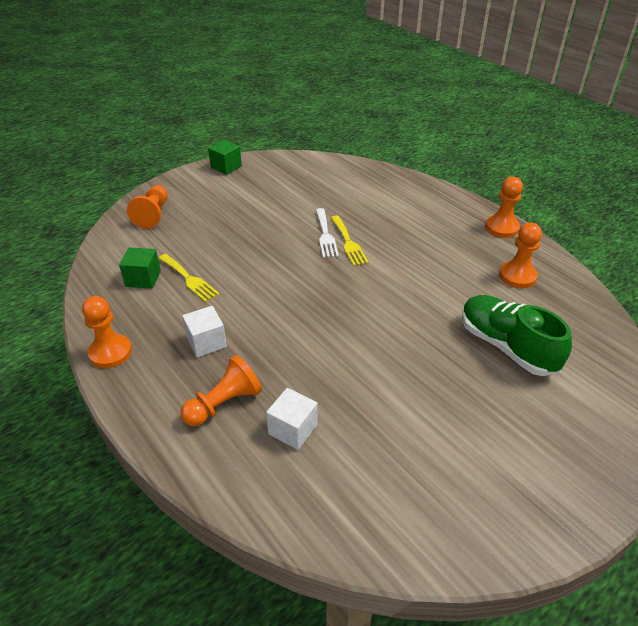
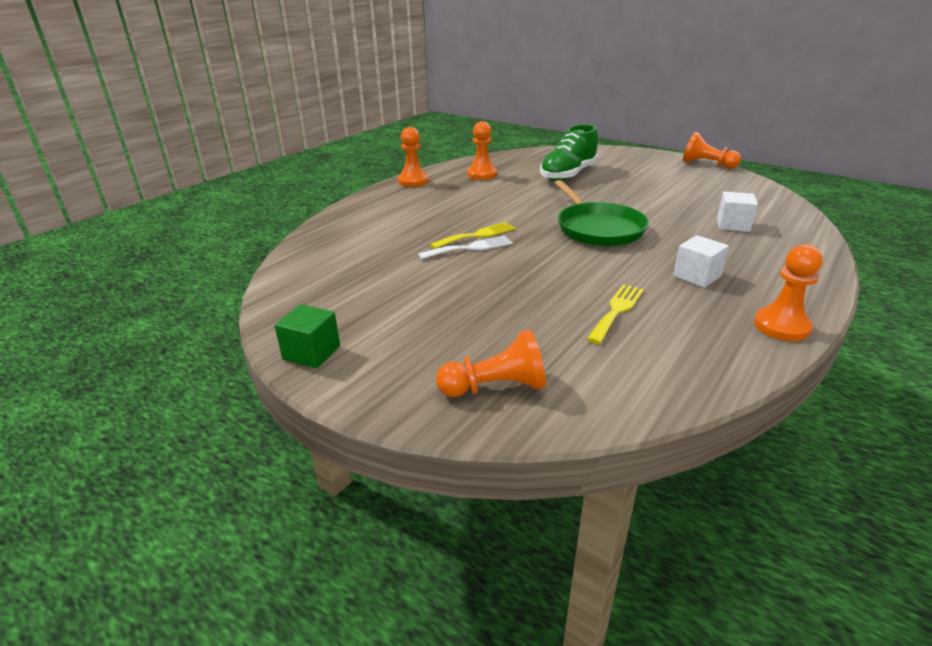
camera: 105 degrees left, 10 degrees down
green cube [119,247,161,289] -> none
orange pawn [181,355,262,426] -> orange pawn moved to [683,132,741,169]
none -> green pan [555,180,649,246]

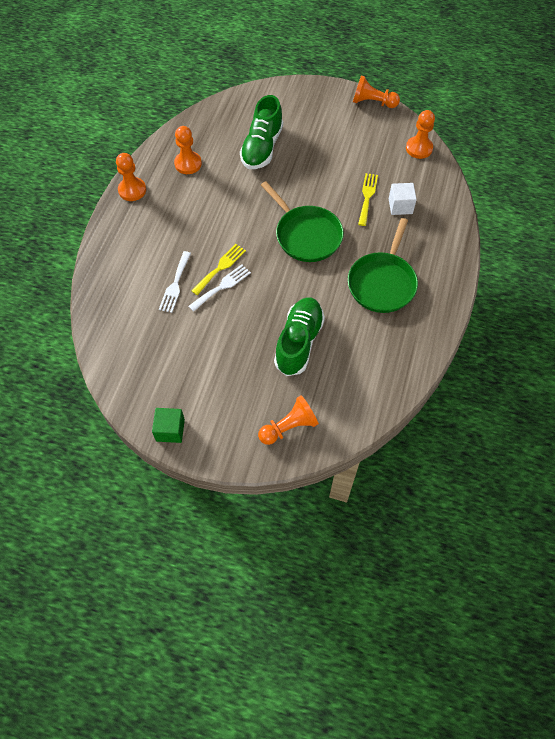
camera: 20 degrees left, 30 degrees up
yellow fork [587,284,644,344] -> yellow fork moved to [358,173,378,226]
white cube [673,235,729,288] -> green pan [348,218,418,313]
orange pawn [754,244,823,341] -> orange pawn moved to [406,110,435,159]
none -> white fork [159,251,191,313]
none -> green shoe [274,297,325,376]

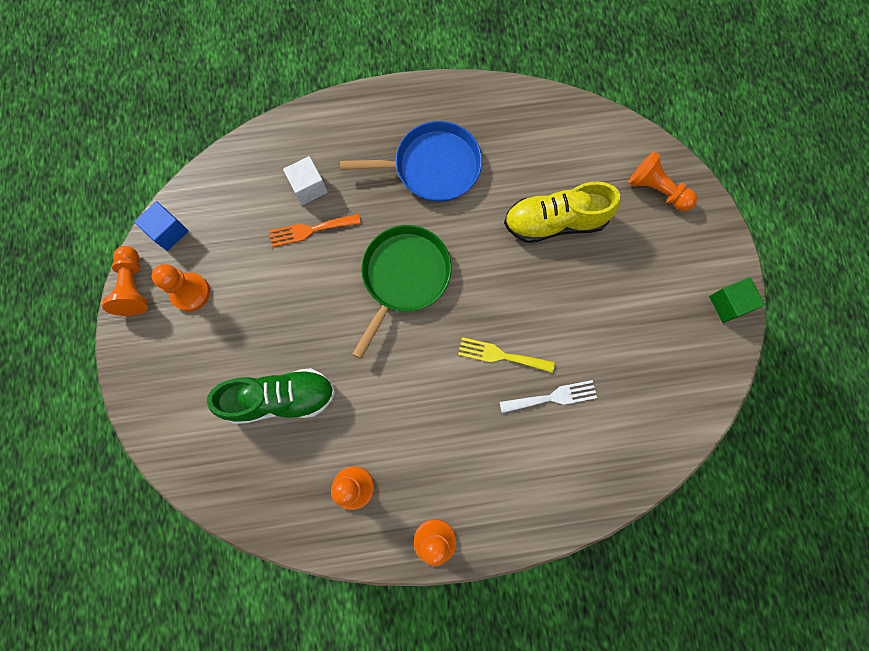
camera: 115 degrees left, 15 degrees up
white fork [188,264,251,312] -> none
green shoe [274,297,325,376] -> yellow shoe [504,182,620,243]
green pan [348,218,418,313] -> blue pan [340,121,482,202]
yellow fork [358,173,378,226] -> orange fork [269,214,361,247]
orange pawn [406,110,435,159] -> orange pawn moved to [152,264,210,311]
none -> blue cube [134,201,189,251]

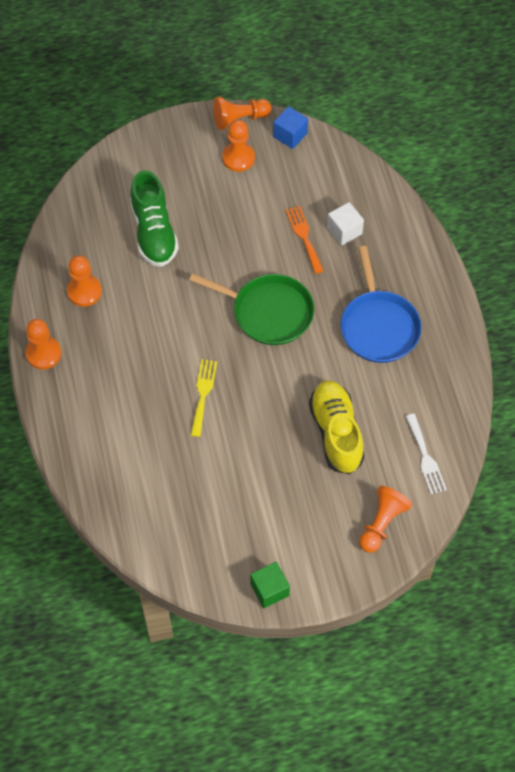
camera: 85 degrees right, 15 degrees down
white fork [499,380,597,413] -> white fork moved to [405,414,447,494]

